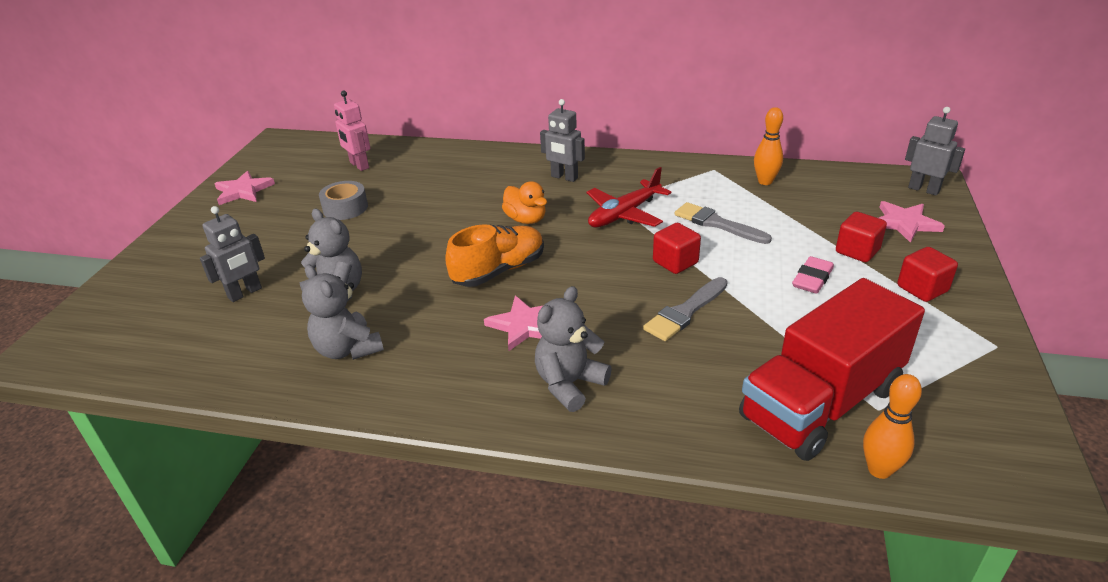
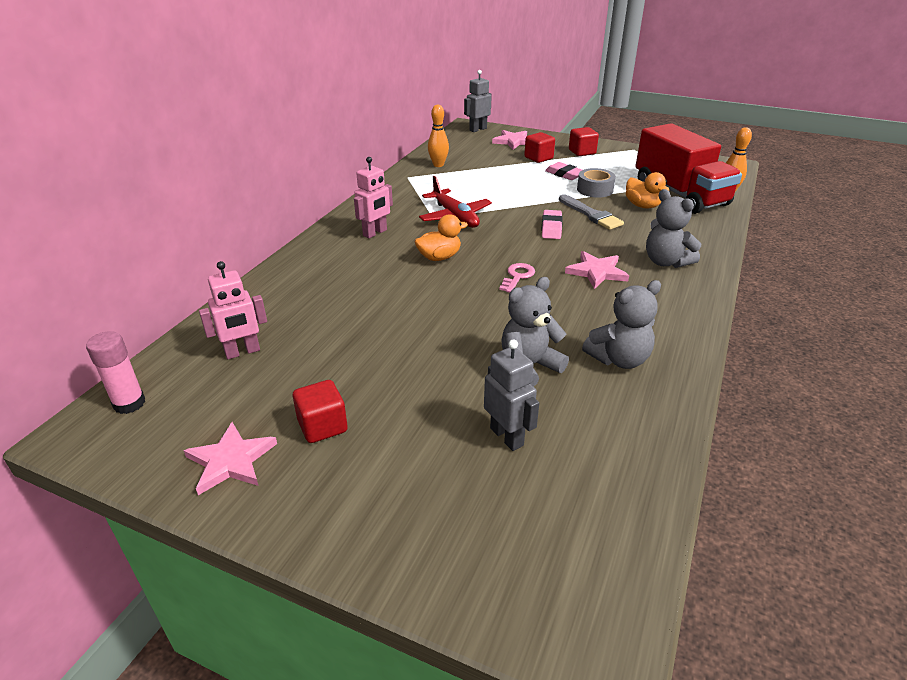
camera: 80 degrees left, 0 degrees up
grey tape [319,181,368,220] -> grey tape moved to [577,168,616,198]
orange shoe [445,224,544,287] -> pink key [499,263,535,293]
grey robot [540,99,585,182] -> pink robot [354,157,393,238]
red cube [653,223,701,274] -> red cube moved to [293,380,348,443]
grey brush [675,202,772,244] -> none
none -> pink glue stick [86,331,145,414]
none -> pink eraser [542,210,563,239]
none -> orange duck [626,172,669,209]

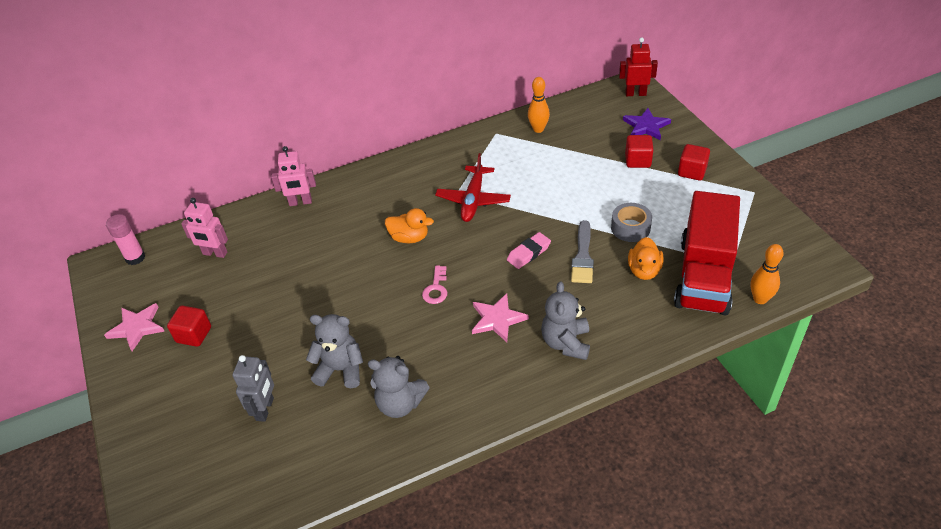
camera: 45 degrees right, 10 degrees up
pink robot [354,157,393,238] -> pink robot moved to [271,146,316,206]
grey robot [464,70,492,132] -> red robot [619,37,658,96]
pink star [492,130,527,150] -> purple star [623,108,671,140]
pink key [499,263,535,293] -> pink key turned 120 degrees clockwise [422,265,447,304]
pink eraser [545,162,582,180] -> none

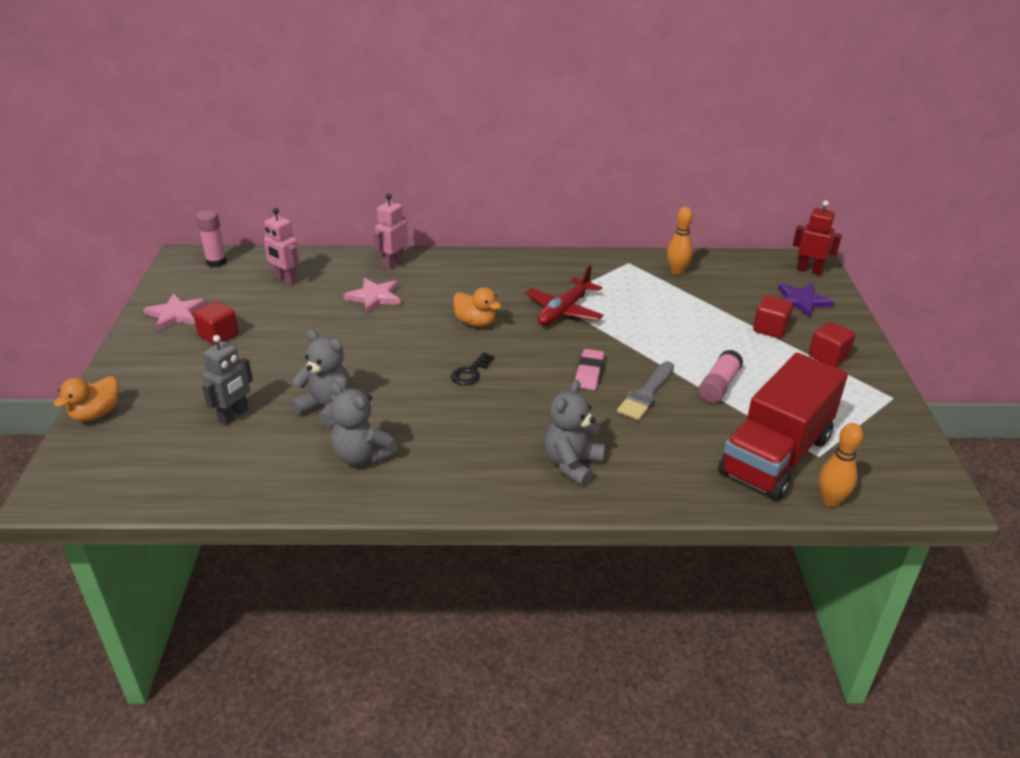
camera: 20 degrees right, 10 degrees down
pink robot [271,146,316,206] -> pink robot turned 105 degrees clockwise [373,194,408,270]
pink key [422,265,447,304] -> black key [451,352,494,385]
pink star [472,293,529,342] -> pink star moved to [344,278,401,313]
pink eraser [507,232,551,269] -> pink eraser turned 60 degrees counterclockwise [575,349,604,390]
grey tape [611,203,652,242] -> pink glue stick [699,350,743,403]
orange duck [628,237,664,280] -> orange duck moved to [54,376,119,422]

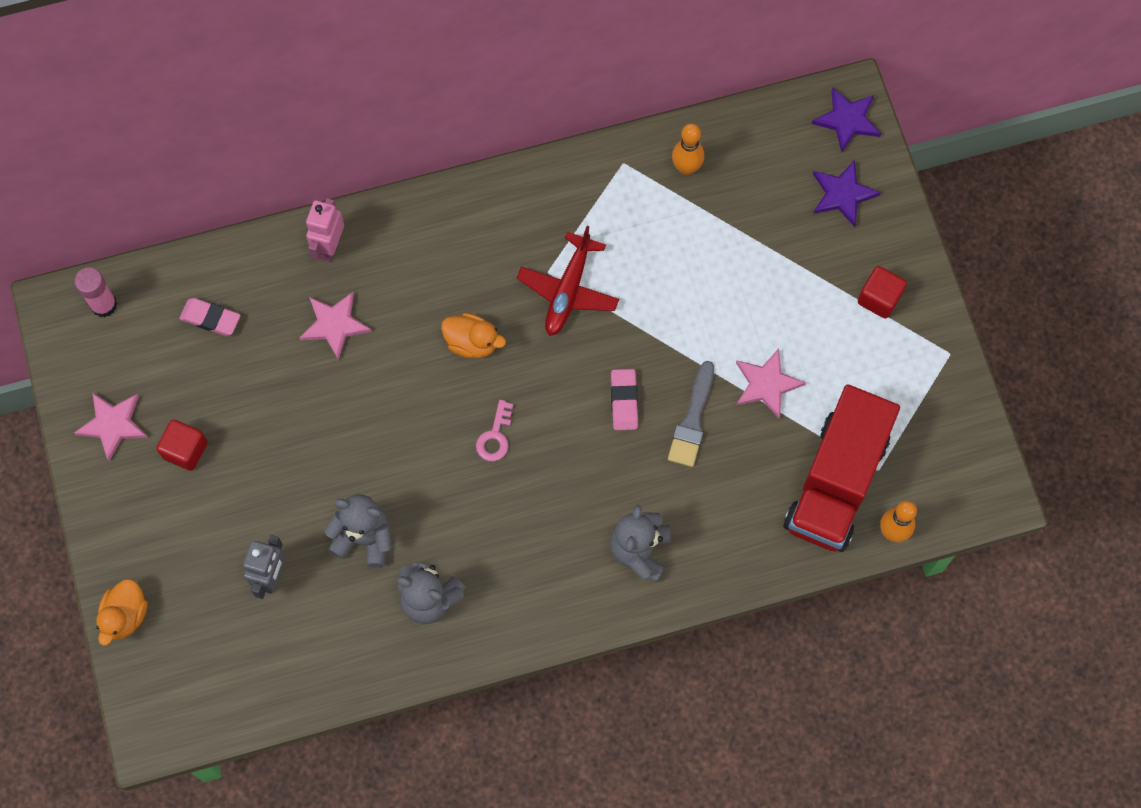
camera: 15 degrees left, 35 degrees up
pink robot [262,208,300,285] -> pink eraser [179,298,241,336]
black key [451,352,494,385] -> pink key [476,400,514,461]
pink glue stick [699,350,743,403] -> pink star [736,348,806,419]
red cube [753,295,793,338] -> none
red robot [793,201,842,275] -> purple star [812,87,881,153]

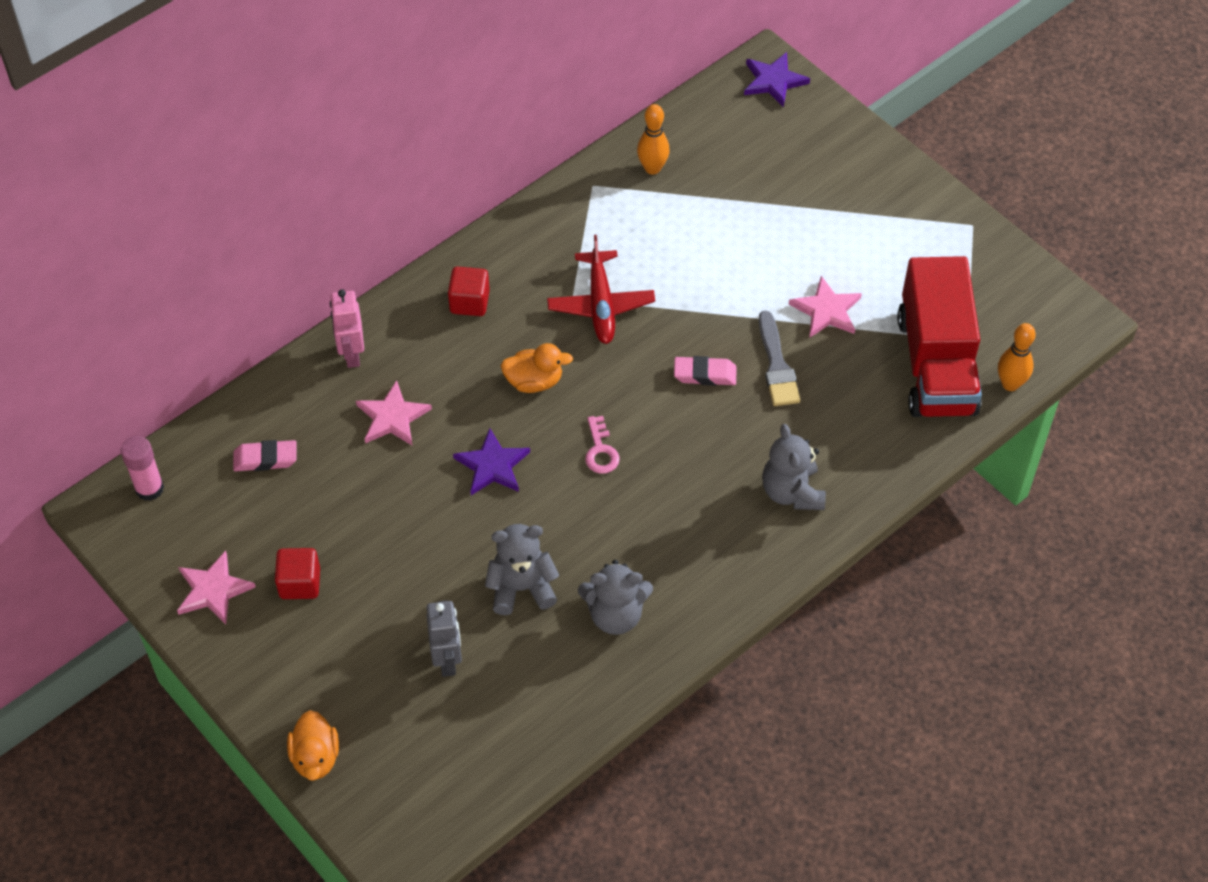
camera: 25 degrees left, 15 degrees down
pink eraser [611,369,638,430] -> pink eraser turned 60 degrees counterclockwise [674,356,737,386]
purple star [813,160,881,227] -> purple star moved to [453,428,530,495]
red cube [858,266,907,319] -> red cube moved to [448,267,490,316]

